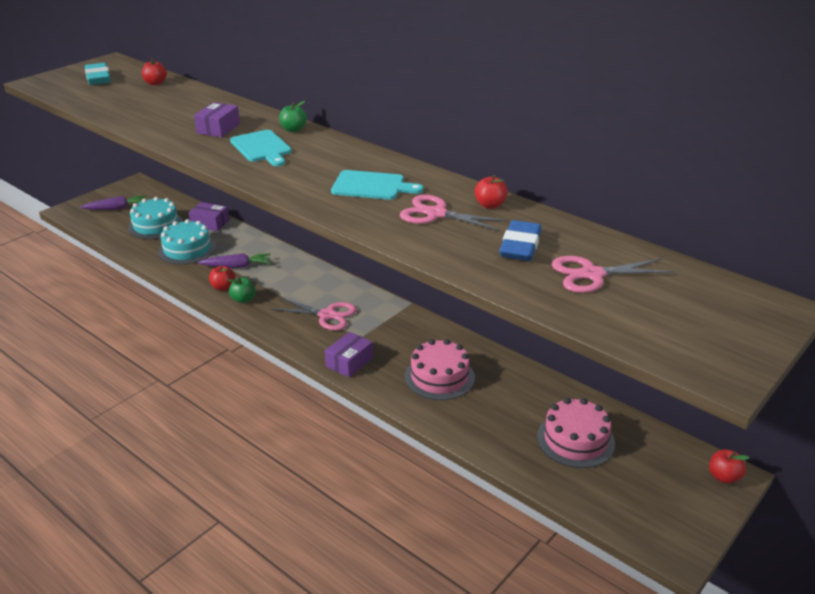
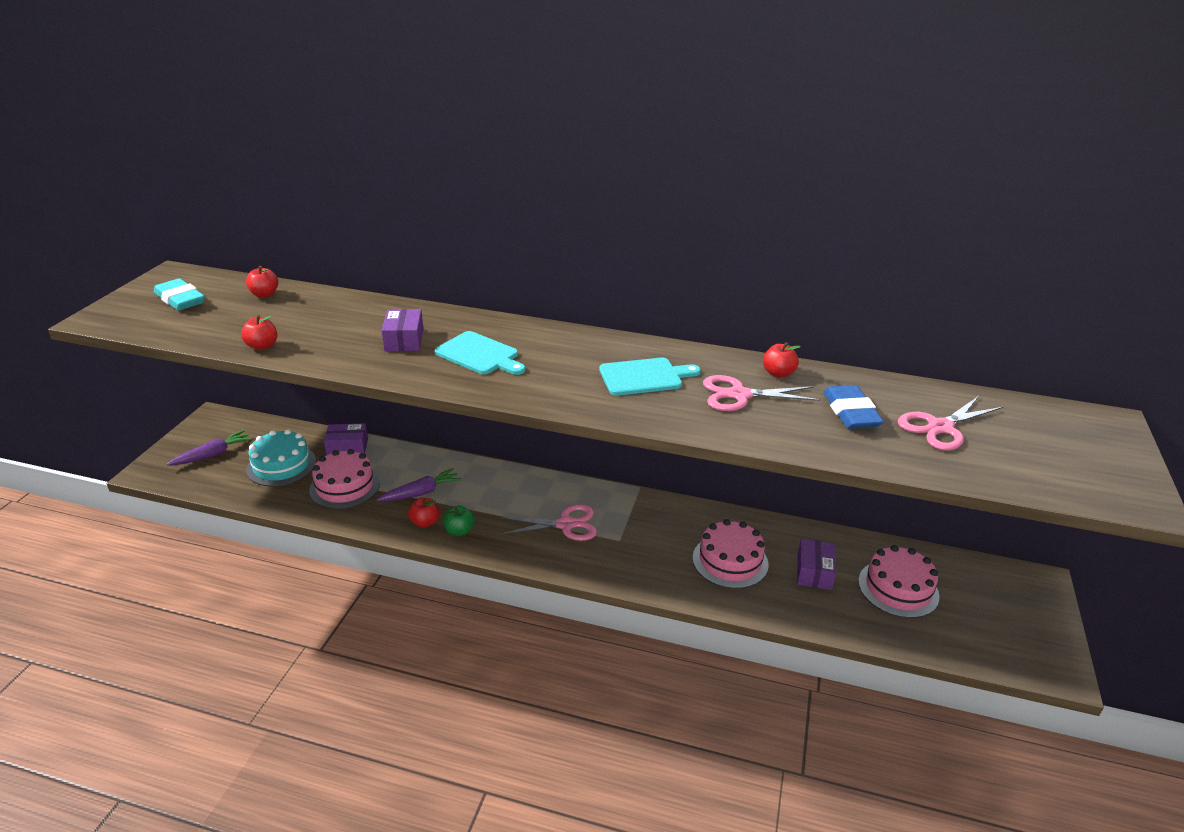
camera: 25 degrees left, 0 degrees up
turquoise cake [158,219,216,265] -> pink cake [309,449,380,509]
green apple [279,101,307,132] -> none
purple box [325,332,373,378] -> purple box moved to [797,539,836,590]
red apple [709,449,750,484] -> red apple moved to [241,315,277,350]

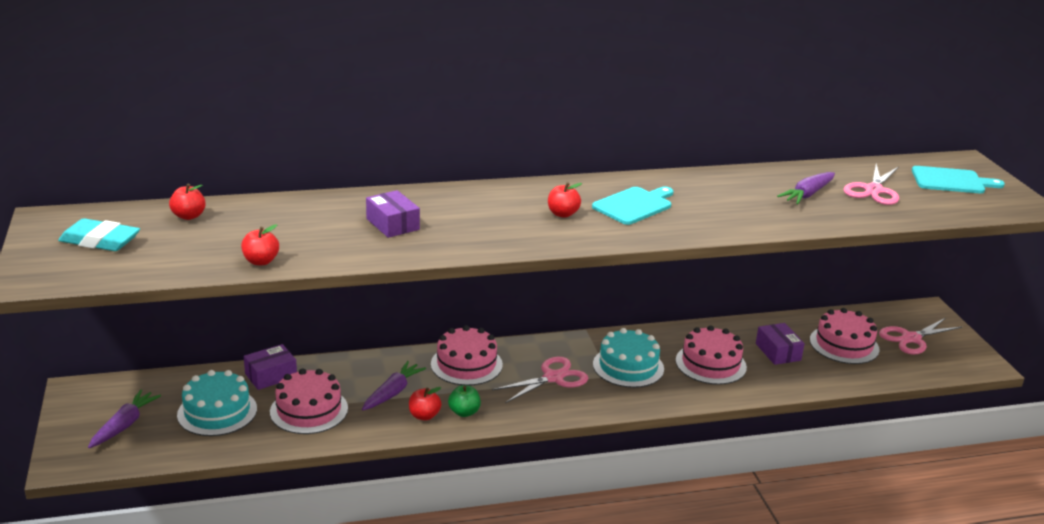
camera: 30 degrees left, 5 degrees down
turquoise cutting board [435,331,526,375] -> turquoise cutting board moved to [912,166,1005,193]
pink scissors [703,375,820,411] -> pink scissors moved to [879,318,962,355]
red apple [763,342,801,378] -> red apple moved to [548,182,582,218]
blue eraser [823,385,884,429] -> purple carrot [777,172,835,204]
none -> pink cake [431,325,503,386]
none -> turquoise cake [593,328,664,388]

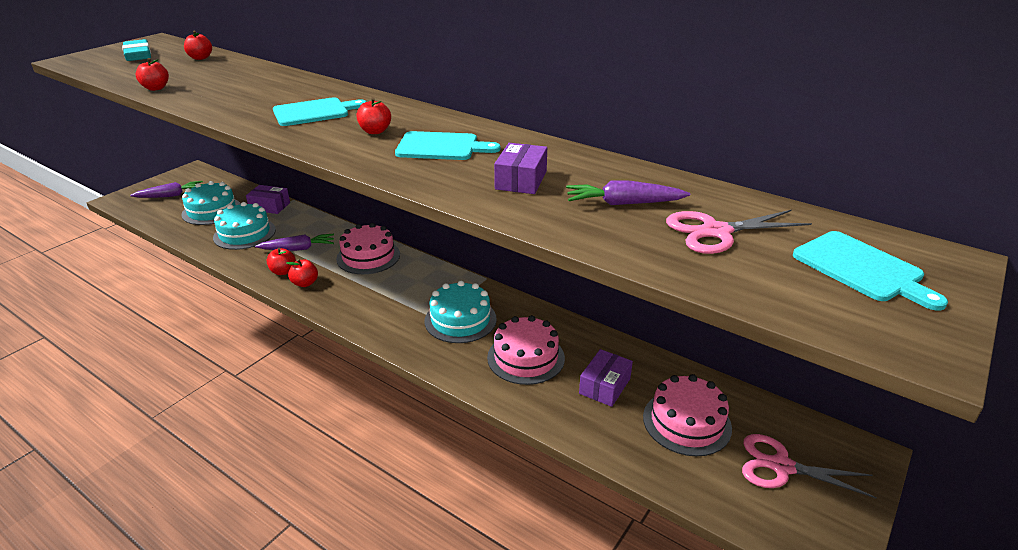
camera: 50 degrees right, 5 degrees up
pink cake [270,368,348,434] -> turquoise cake [213,202,276,250]
purple box [366,190,420,238] -> purple box moved to [494,143,547,194]
green apple [448,385,481,417] -> red apple [286,259,318,287]
pink scissors [492,357,588,403] -> none
none -> turquoise cutting board [273,97,366,126]

